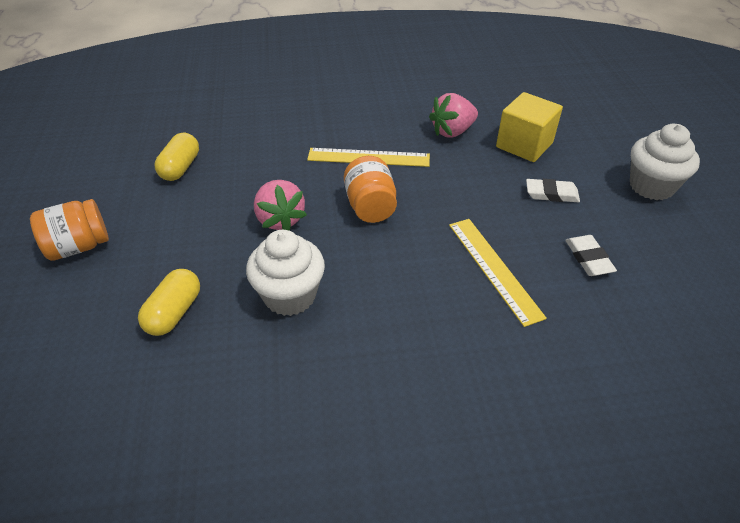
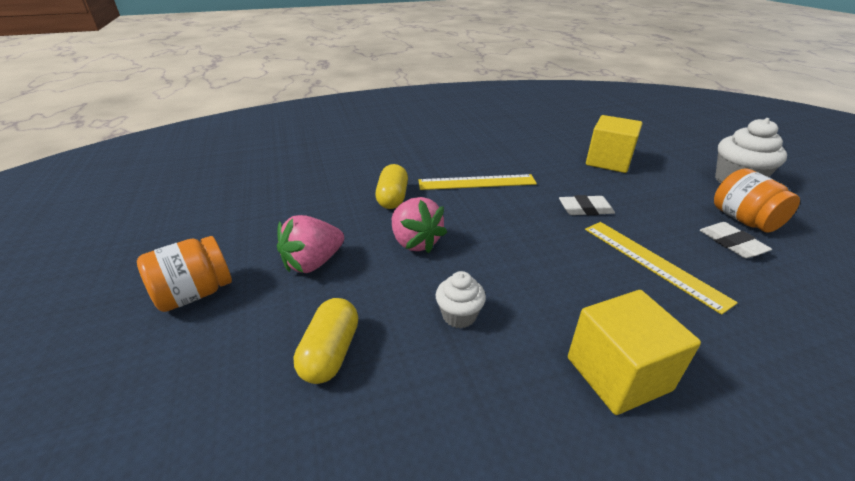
camera: 10 degrees left, 10 degrees down
yellow capsule [155,133,199,181] -> yellow capsule moved to [375,164,408,209]
white cupcake [246,230,325,316] -> white cupcake [436,271,486,328], size x0.57
orange jar [344,156,397,223] -> orange jar moved to [714,168,800,232]
pink strawberry [429,93,478,138] -> pink strawberry moved to [277,215,344,273]
white eraser [526,179,580,202] -> white eraser moved to [559,195,615,215]
none -> yellow cube [568,290,701,415]

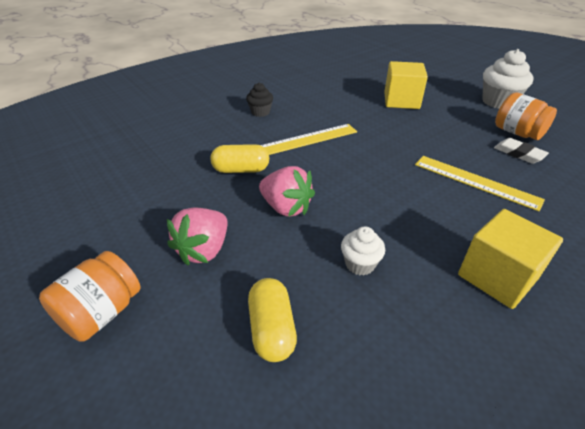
camera: 20 degrees left, 5 degrees up
yellow capsule [375,164,408,209] -> yellow capsule turned 75 degrees counterclockwise [211,144,269,173]
white eraser [559,195,615,215] -> none
none -> black cupcake [246,83,273,117]

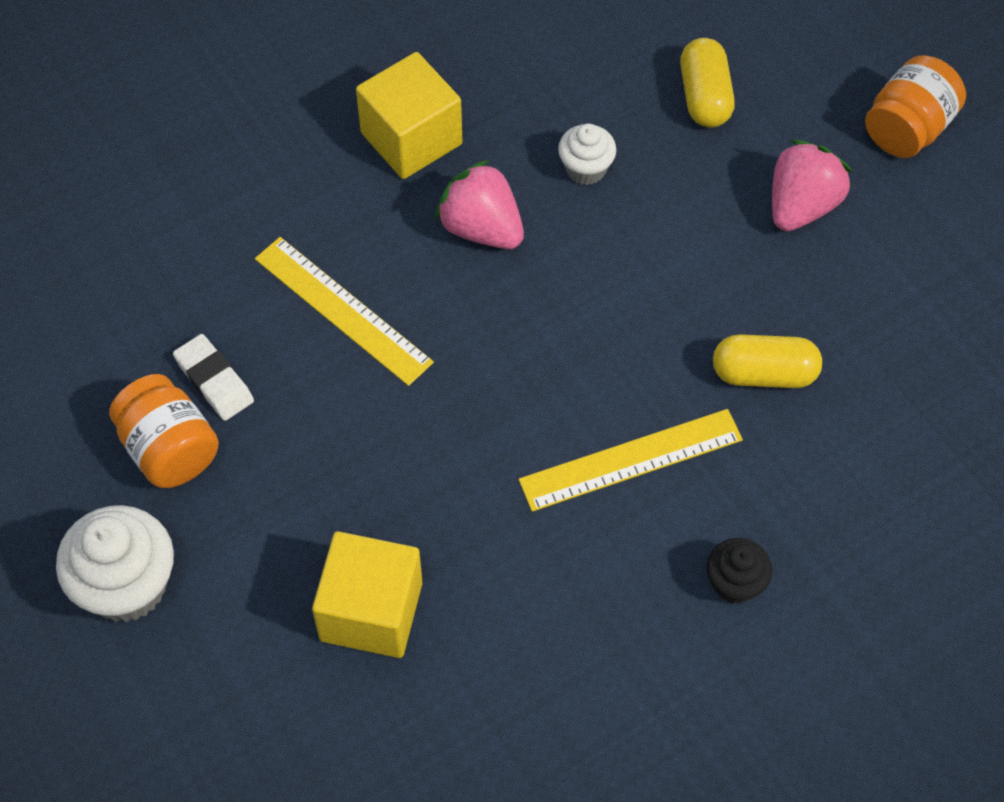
camera: 175 degrees left, 20 degrees up
pink strawberry [259,166,315,217] -> pink strawberry moved to [435,160,524,249]

